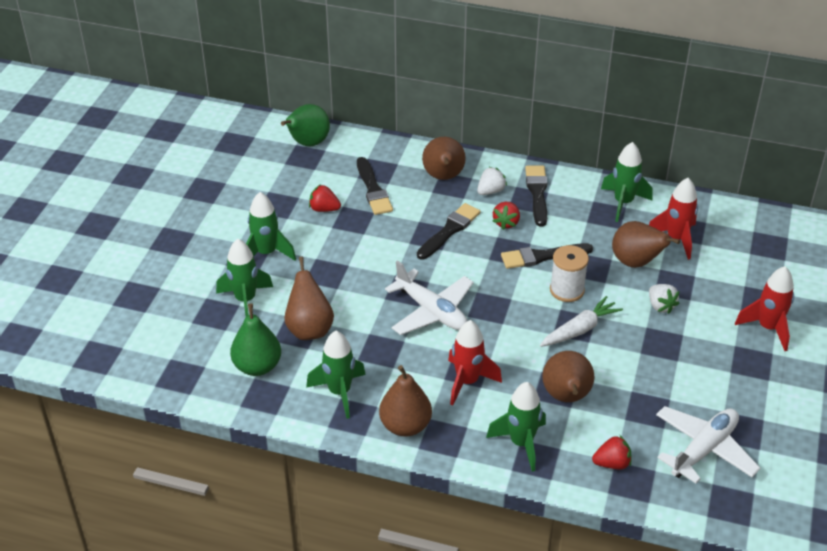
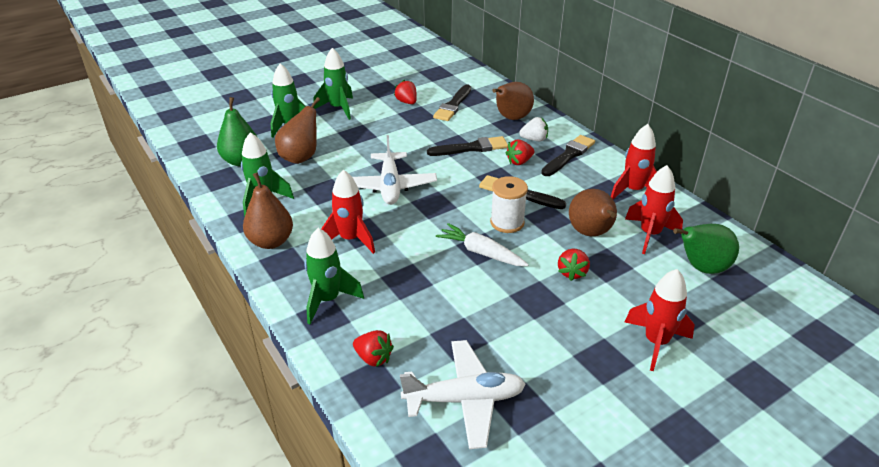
camera: 40 degrees right, 5 degrees down
green pear [281,104,330,146] -> green pear moved to [673,224,739,274]
white carrot [540,296,623,347] -> white carrot turned 150 degrees counterclockwise [436,223,529,266]
brown pear [542,351,594,402] -> none
green rocket [601,142,652,222] -> red rocket [611,124,657,199]
white strawberry [649,284,680,314] -> red strawberry [558,249,590,281]

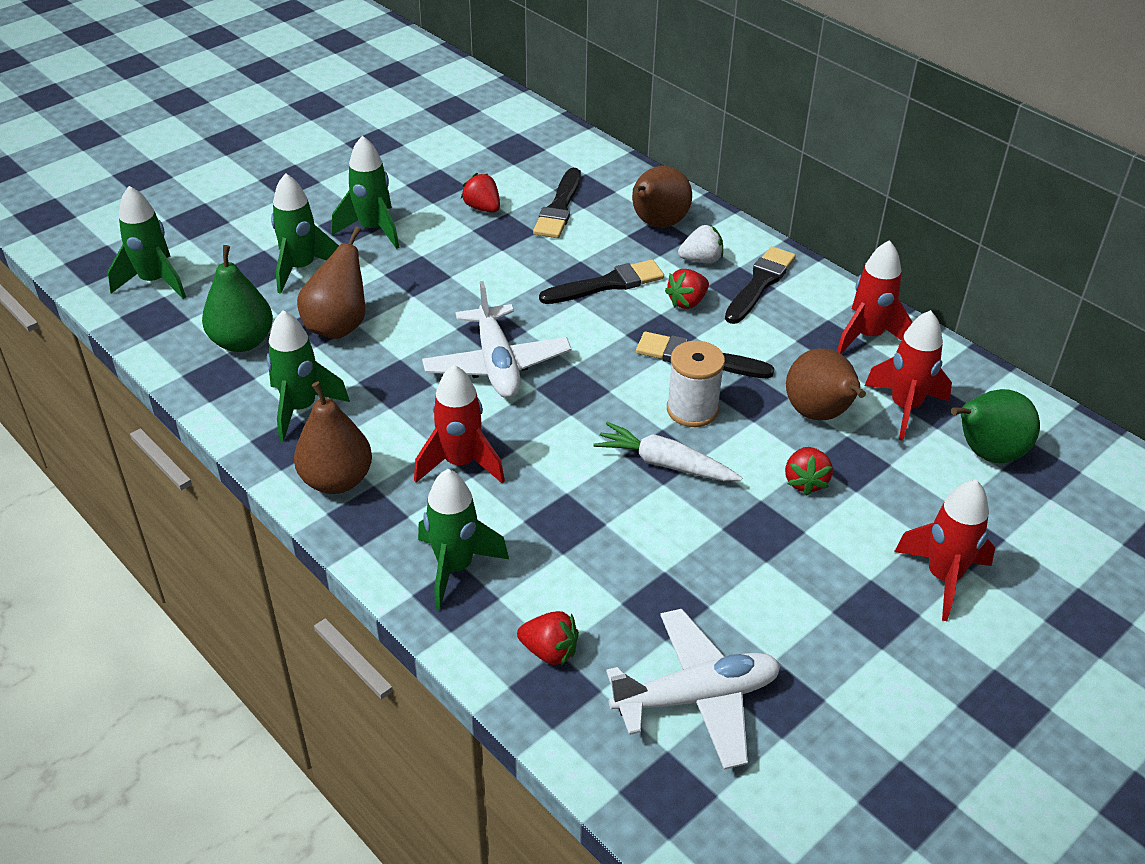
camera: 10 degrees left, 5 degrees up
none -> green rocket [108,186,186,299]

